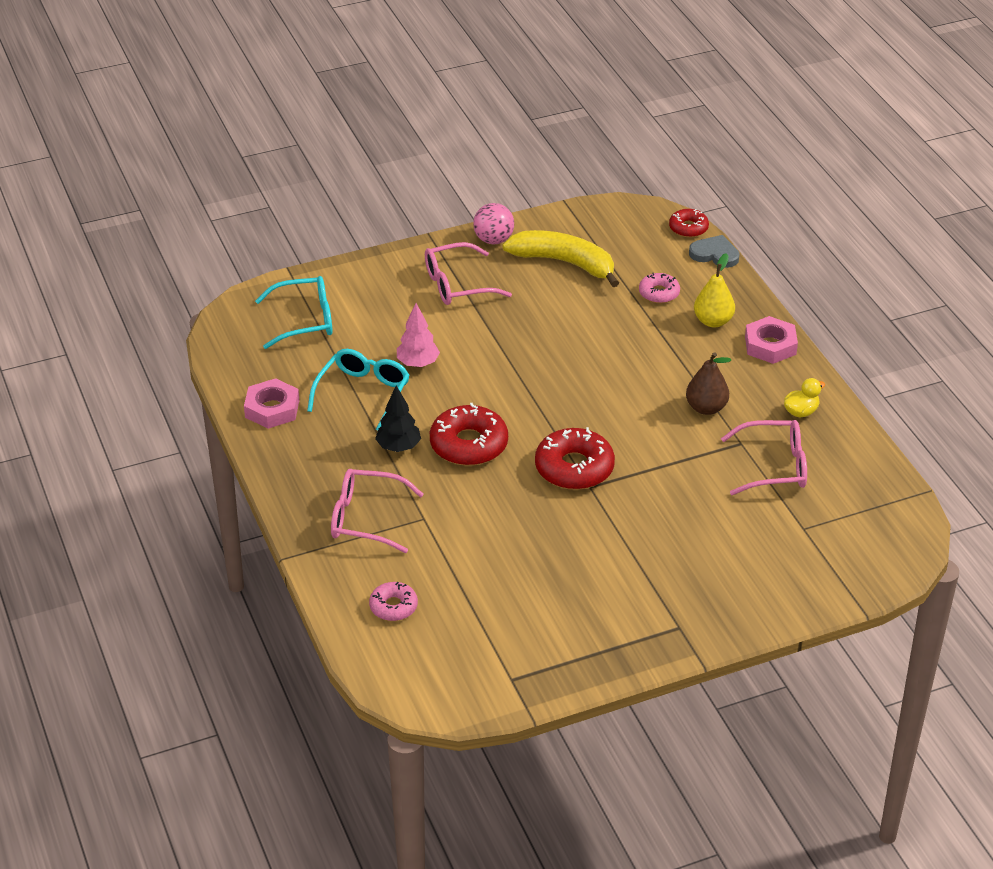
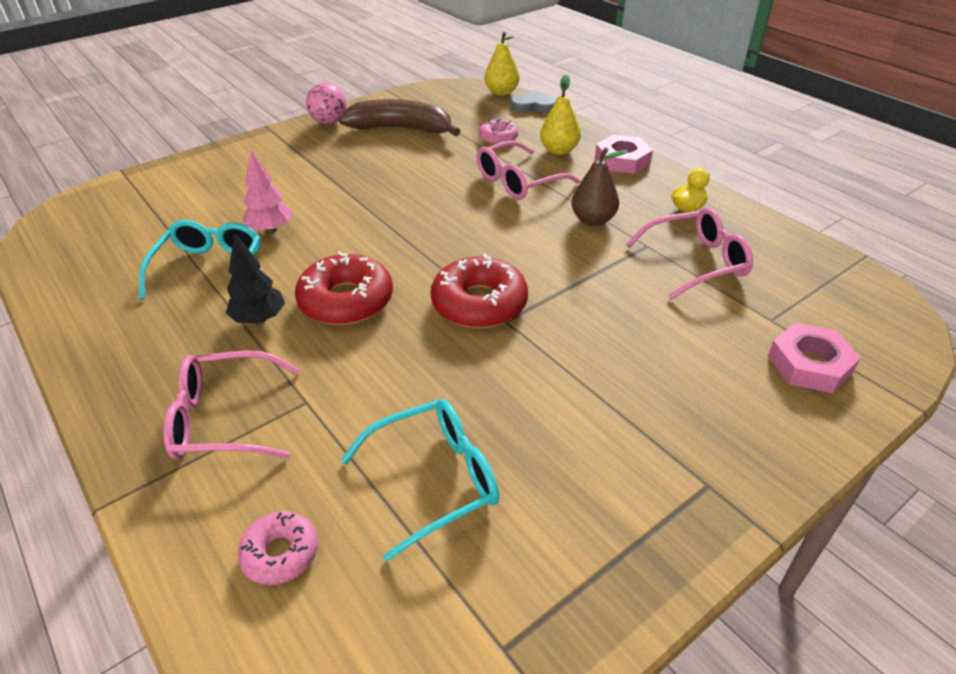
camera: 15 degrees left, 0 degrees up
pink nut [244,378,299,429] -> pink nut moved to [768,323,861,393]
turquoise glasses [255,276,332,349] -> turquoise glasses moved to [341,399,499,561]
pink glasses [425,242,512,305] -> pink glasses moved to [476,140,580,200]
yellow banana [503,230,619,287] -> brown banana [339,99,461,136]
red donut [669,209,709,238] -> yellow pear [484,32,520,96]

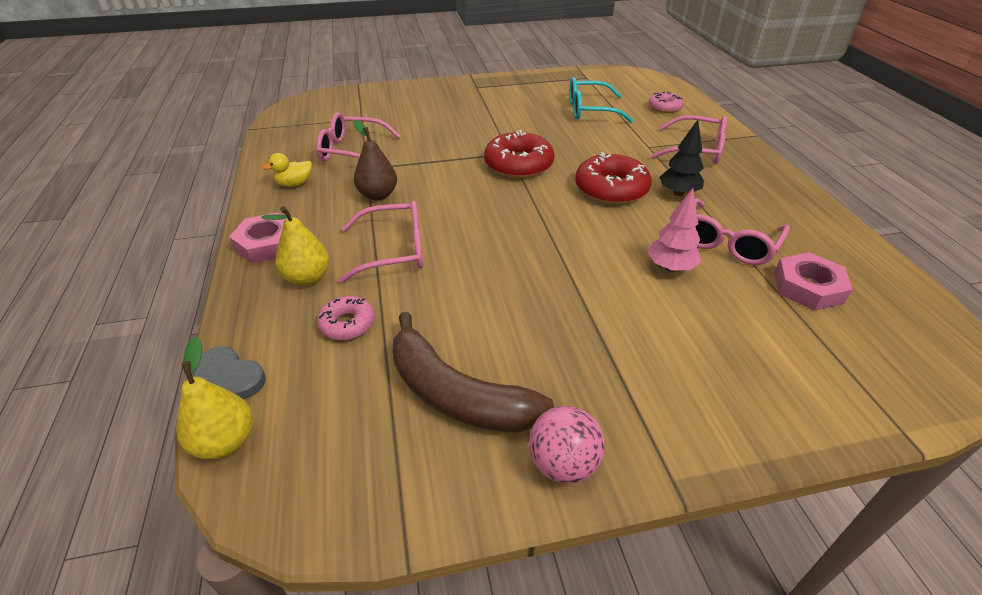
camera: 155 degrees left, 0 degrees up
turquoise glasses [139,220,261,303] -> pink glasses [695,198,790,265]
pink nut [768,323,861,393] -> pink nut moved to [774,252,853,311]

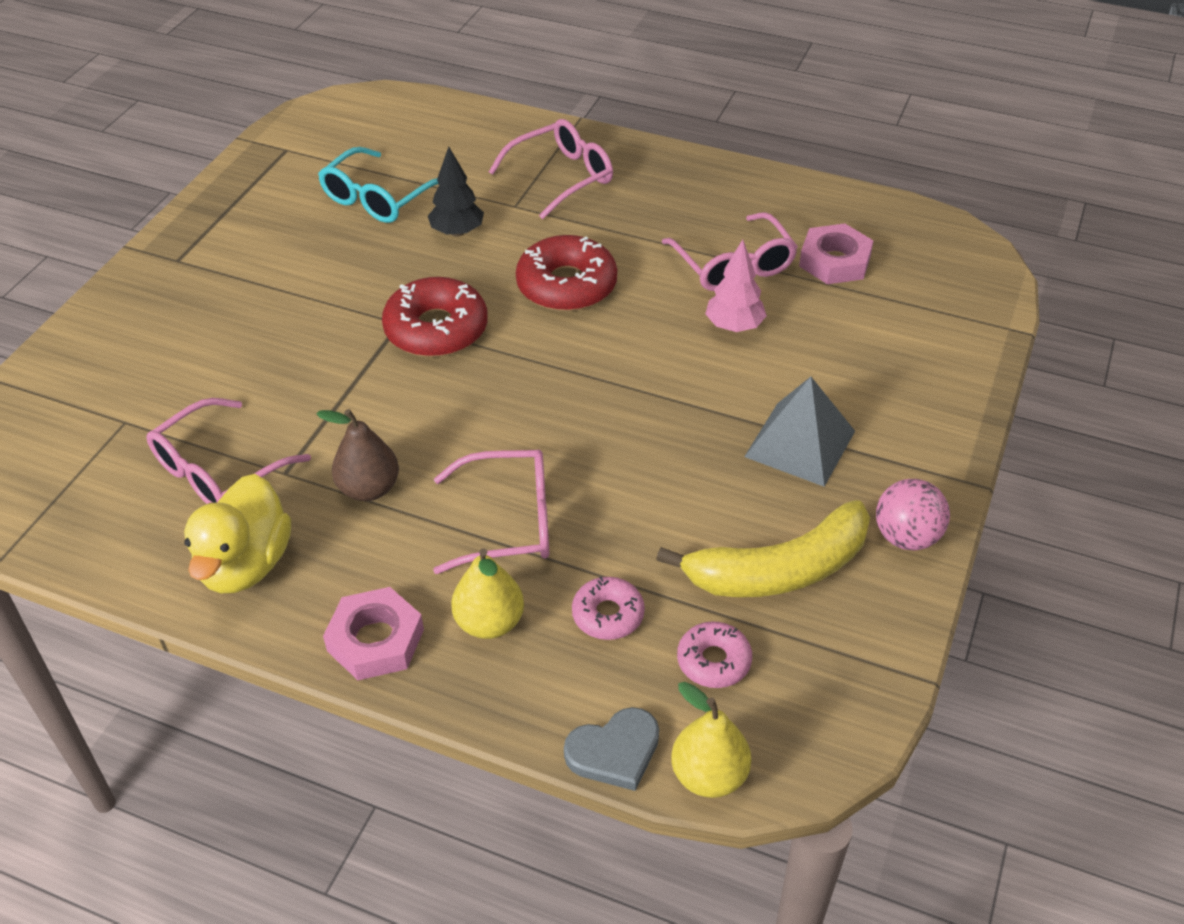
camera: 55 degrees left, 5 degrees up
yellow duck [262,153,312,187] -> yellow duck [184,474,291,593], size x1.89
pink glasses [338,200,423,283] -> pink glasses turned 60 degrees clockwise [433,449,549,574]
brown banana [392,312,554,433] -> yellow banana [656,500,870,597]
pink donut [649,92,684,113] -> pink donut moved to [677,621,752,688]
black tree [659,120,704,196] -> black tree moved to [428,147,484,237]
none -> grey pyramid [744,377,855,487]

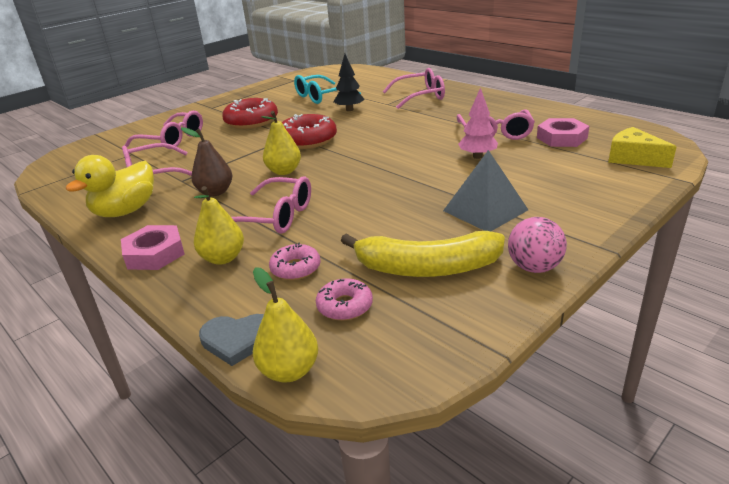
camera: 25 degrees right, 15 degrees down
red donut [516,235,617,311] -> red donut moved to [222,98,278,129]
none -> pink glasses [125,111,203,149]
none -> yellow pear [261,111,301,175]
none -> yellow cheese [608,127,677,168]

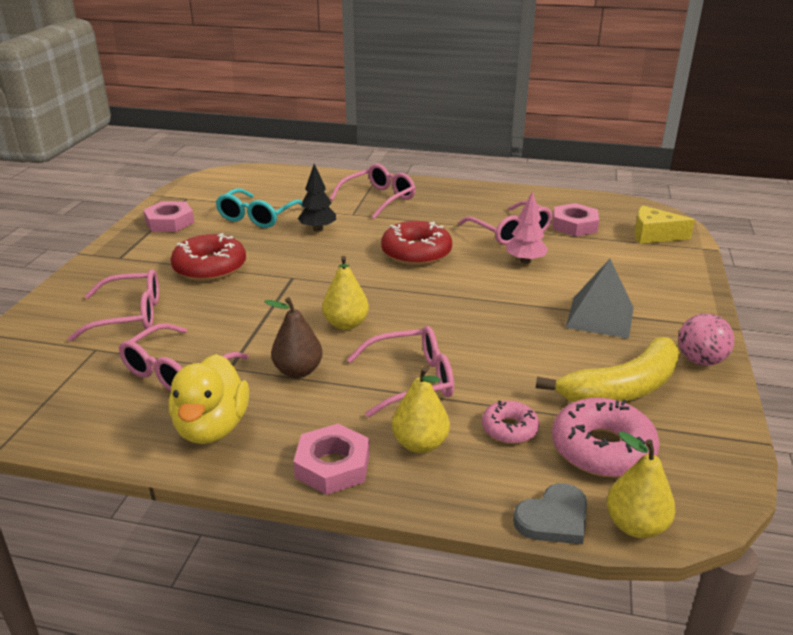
camera: 35 degrees left, 0 degrees up
red donut [282,114,337,149] -> red donut moved to [381,221,452,265]
pink donut [316,278,373,321] -> pink donut [552,398,660,478], size x1.76
none -> pink nut [143,201,194,232]

